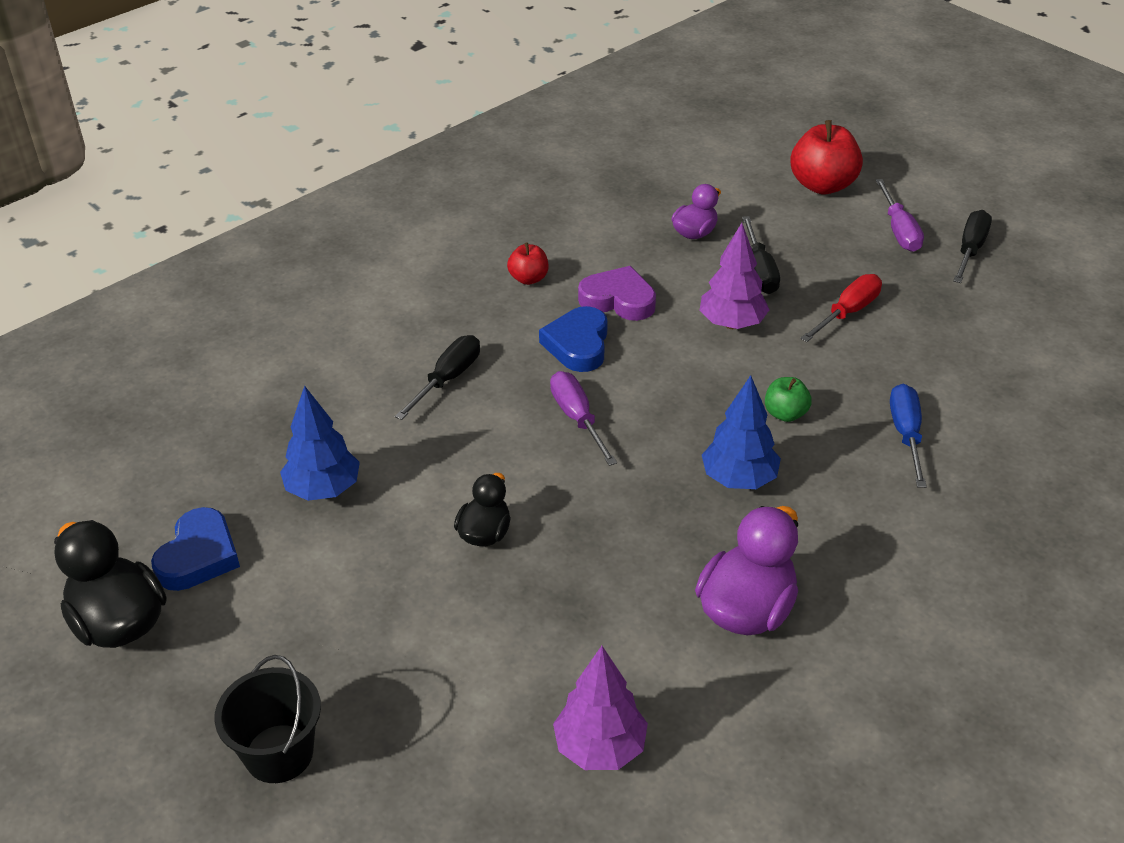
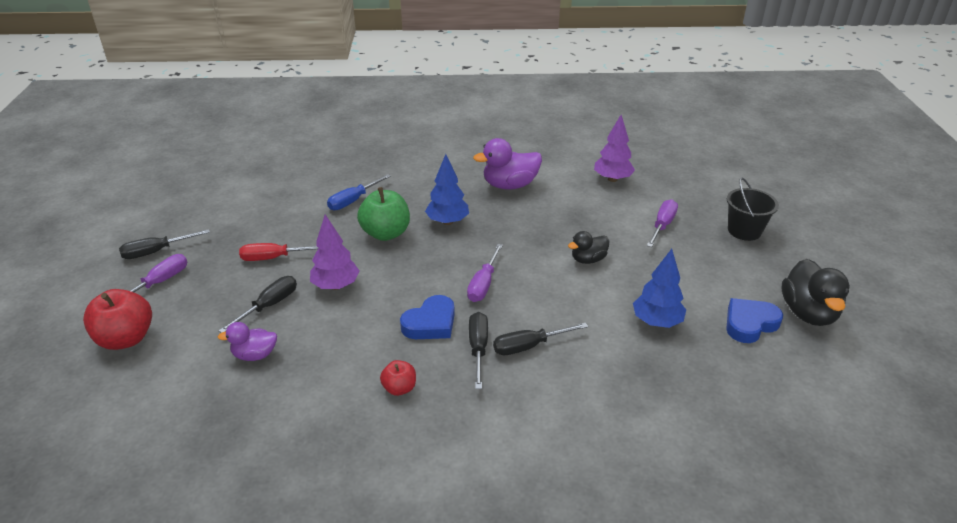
camera: 140 degrees left, 5 degrees down
purple heart [578,266,656,321] -> none
green apple [765,377,812,422] -> green apple [357,187,410,241], size x1.85
none -> black screwdriver [469,312,488,389]
none -> purple screwdriver [647,199,678,247]

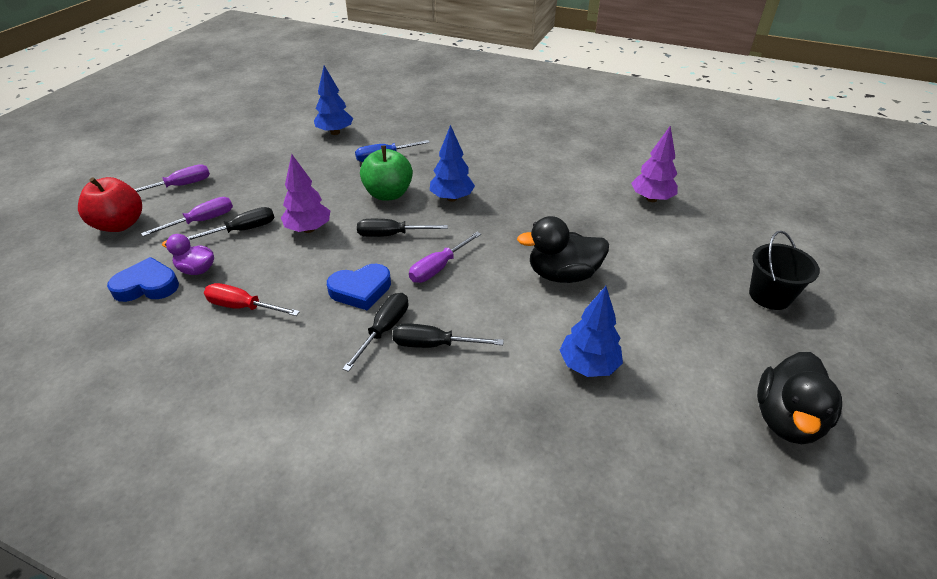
camera: 25 degrees right, 5 degrees up
black screwdriver [119,229,210,259] -> black screwdriver moved to [357,219,448,237]
red screwdriver [239,243,318,261] -> red screwdriver moved to [204,283,300,316]
red apple [380,360,416,396] -> none
purple duck [473,138,542,190] -> none
black duck [568,231,610,264] -> black duck [517,216,609,283], size x1.68
purple screwdriver [647,199,678,247] -> purple screwdriver moved to [141,197,233,236]
blue heart [726,298,783,343] -> blue heart moved to [107,257,179,302]
none -> blue tree [314,66,353,135]

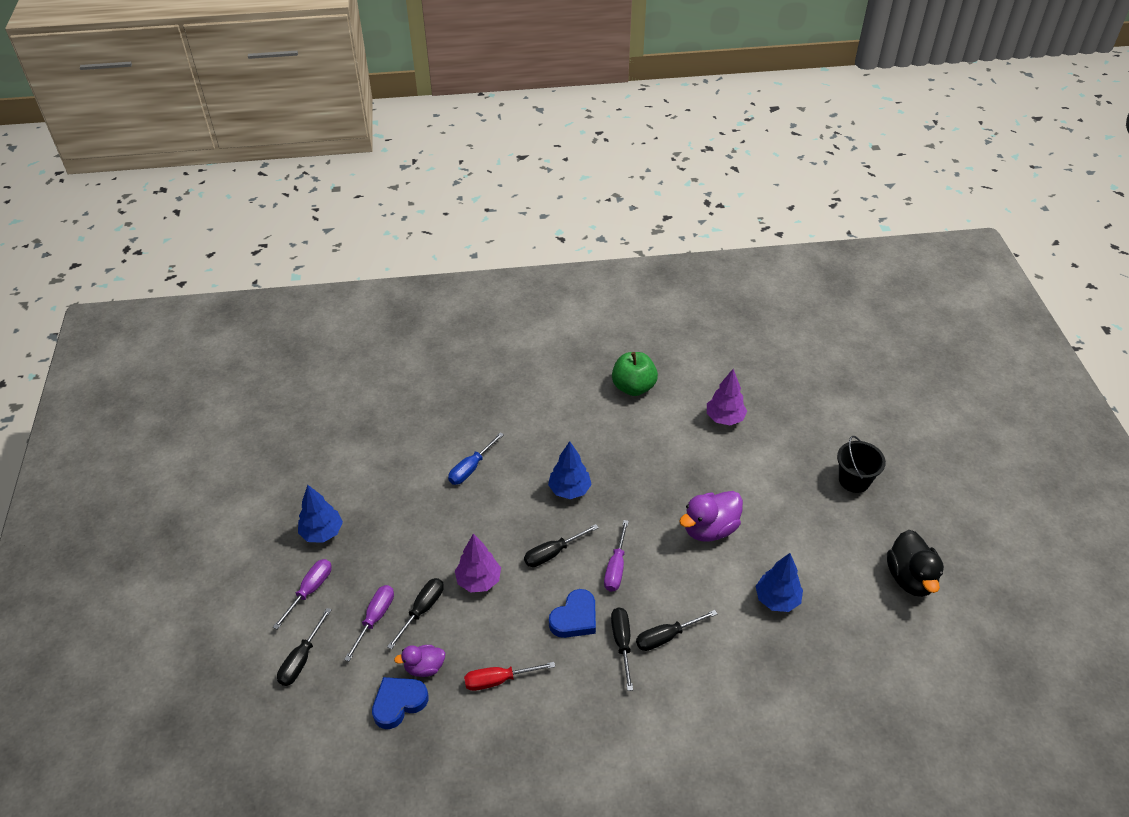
camera: 30 degrees left, 5 degrees up
red apple [78,177,142,232] -> black screwdriver [277,608,332,686]
blue tree [314,66,353,135] -> blue tree moved to [298,485,343,543]
green apple [360,146,413,201] -> green apple moved to [612,352,658,396]
black duck [517,216,609,283] -> purple duck [679,491,743,541]

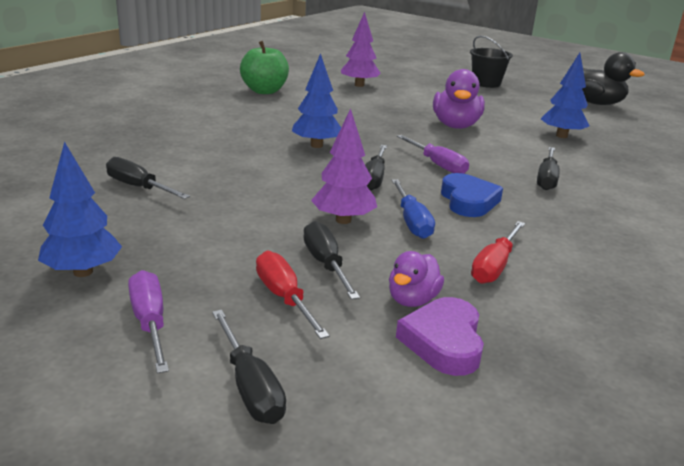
camera: 50 degrees left, 20 degrees down
purple screwdriver [344,585,394,661] -> red screwdriver [256,251,330,339]
blue heart [372,677,429,729] -> purple heart [396,297,484,376]
blue screwdriver [448,432,504,485] -> blue screwdriver moved to [391,179,435,239]
black screwdriver [611,607,633,691] -> black screwdriver moved to [106,157,190,199]

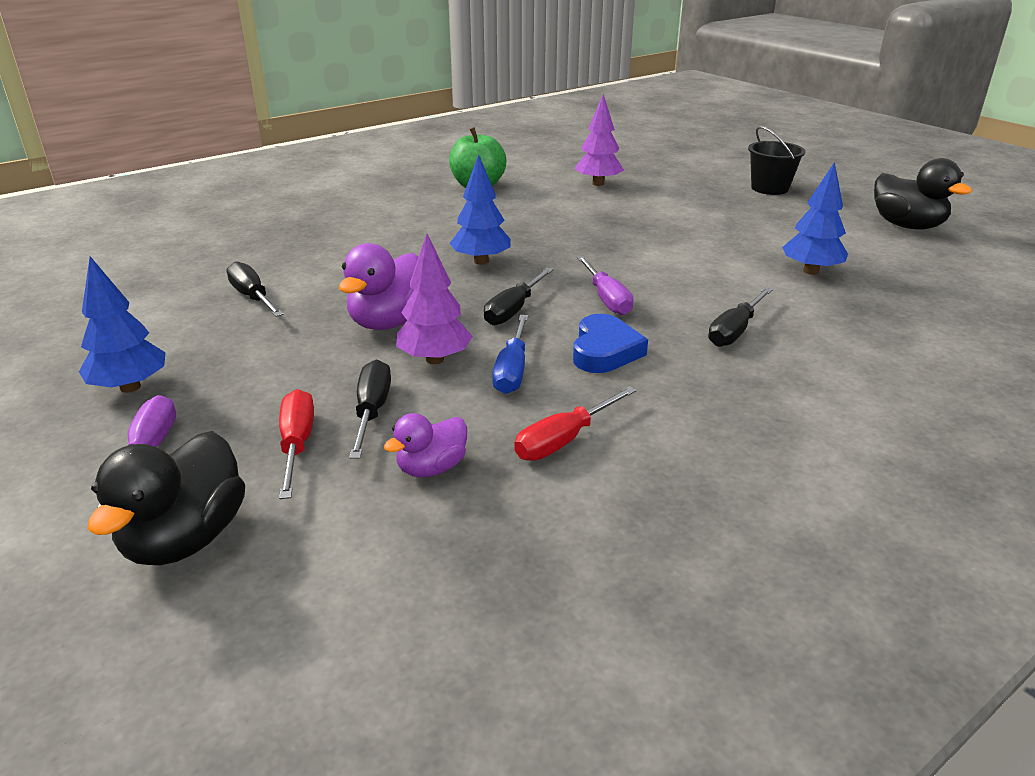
camera: 20 degrees right, 5 degrees up
black screwdriver [212,310,286,424] -> black duck [88,431,245,565]
purple heart [396,297,484,376] -> none
purple duck [433,69,485,129] -> purple duck moved to [339,243,418,330]

